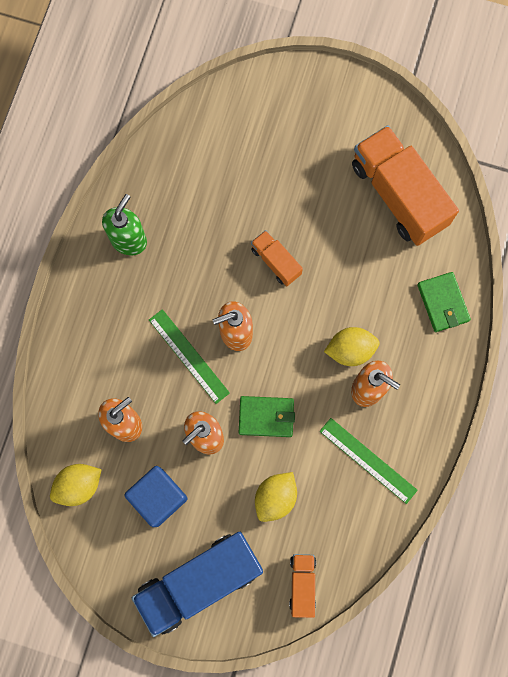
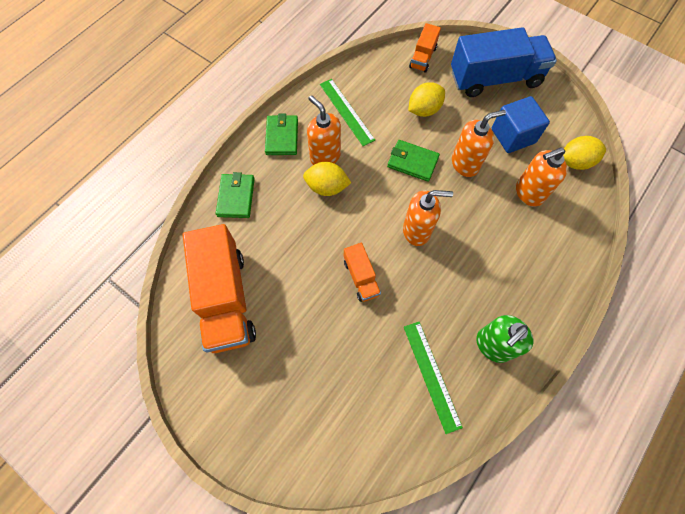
camera: 160 degrees left, 10 degrees down
green ruler [149,309,230,404] -> green ruler moved to [404,322,463,434]
none -> green wallet [265,113,298,155]

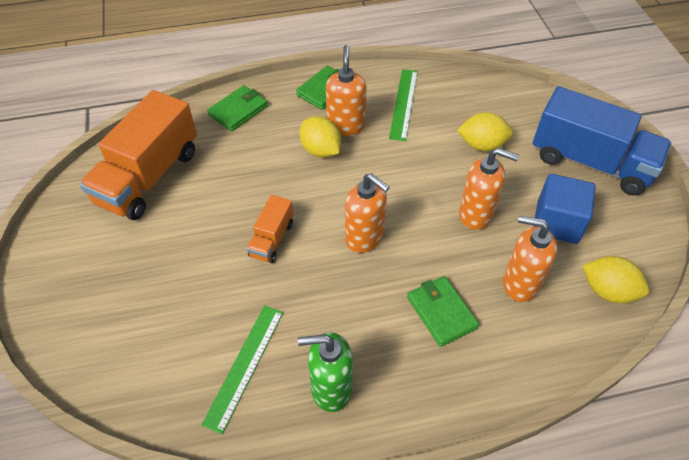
camera: 40 degrees right, 15 degrees down
green wallet [387,140,440,182] -> green wallet moved to [407,276,479,347]
orange truck [409,23,441,73] -> none

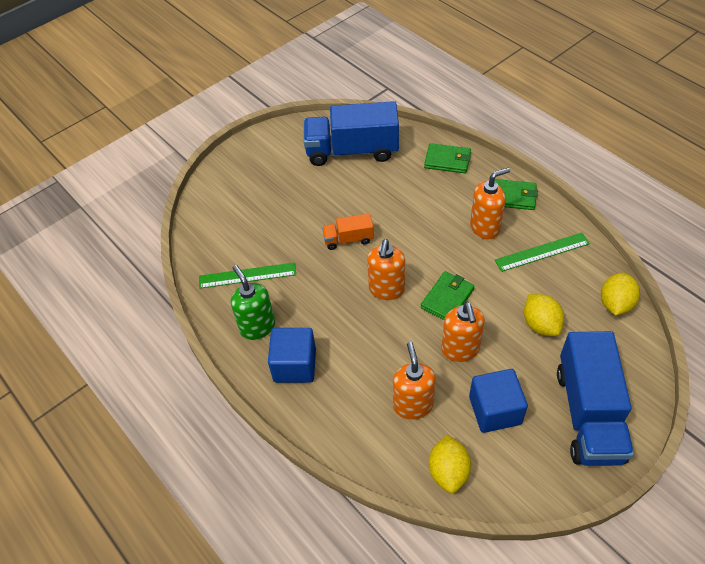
camera: 65 degrees right, 0 degrees up
orange truck [79,90,197,220] -> blue truck [303,101,399,166]
yellow lemon [300,116,341,158] -> yellow lemon moved to [601,273,640,315]
green wallet [407,276,479,347] -> green wallet moved to [421,271,475,320]
none -> blue cube [268,328,316,383]

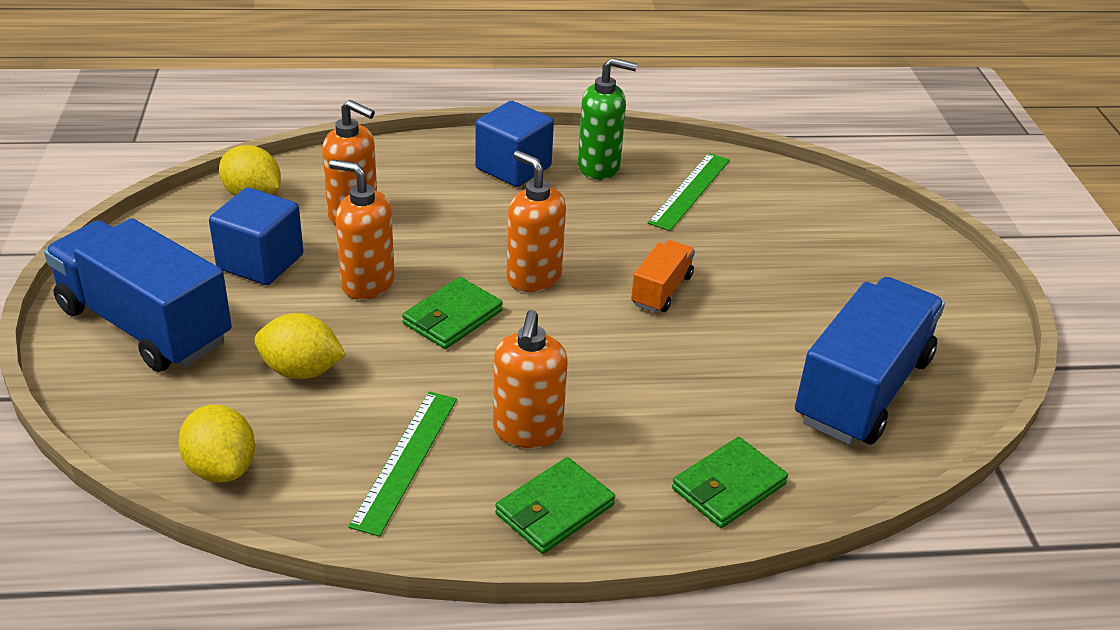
camera: 120 degrees right, 15 degrees down
green wallet [421,271,475,320] -> green wallet turned 60 degrees clockwise [402,277,503,349]

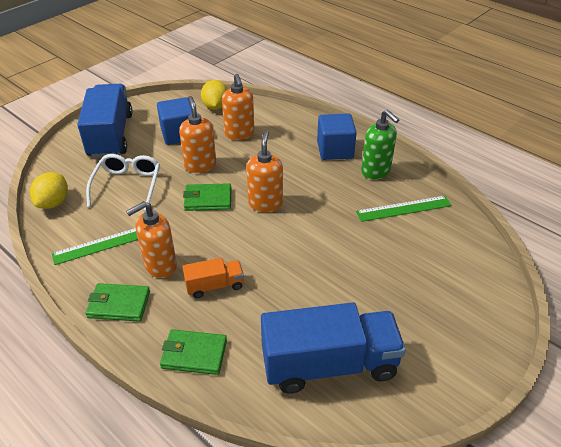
camera: 50 degrees right, 5 degrees up
yellow lemon [254,313,346,379] -> white glasses [86,154,160,210]
orange truck [631,240,695,313] -> orange truck moved to [182,258,244,298]

